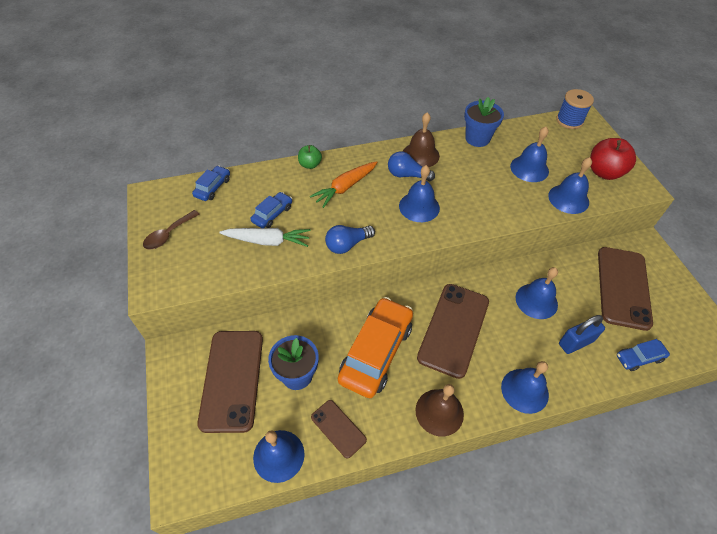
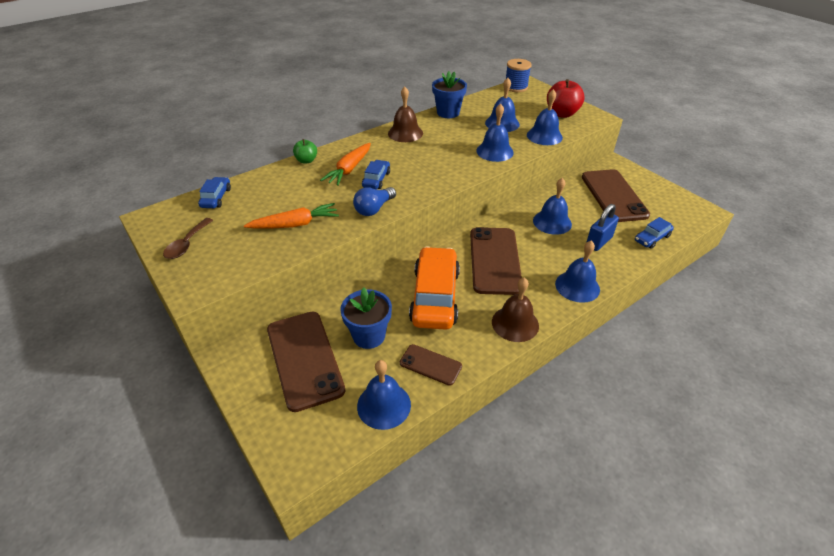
camera: 20 degrees left, 10 degrees down
white carrot [220,228,311,247] -> orange carrot [244,203,339,229]
blue car [251,192,292,228] -> blue car moved to [362,160,390,189]
blue light bulb [388,151,435,181] -> none
blue bell [399,165,440,222] -> blue bell moved to [476,103,514,162]

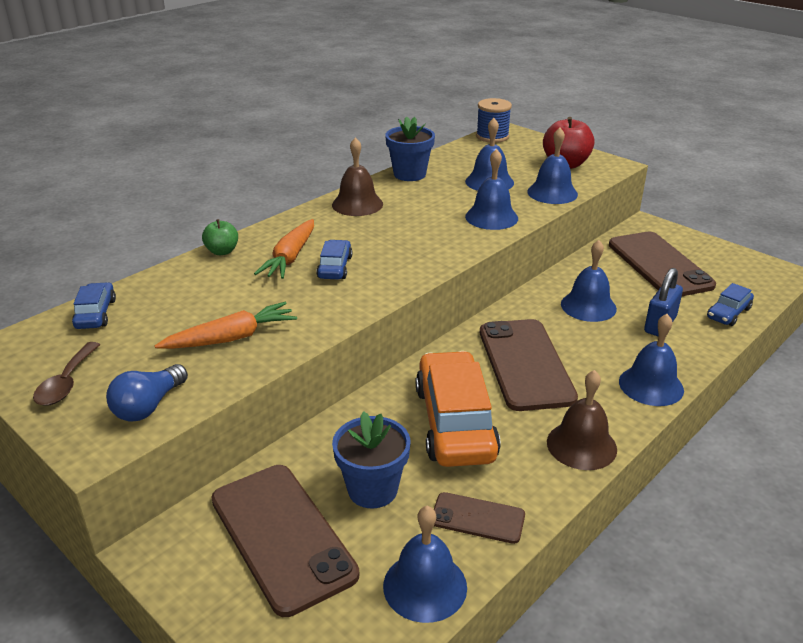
camera: 10 degrees left, 10 degrees down
blue light bulb [353,187,396,216] -> blue light bulb moved to [106,364,188,421]

